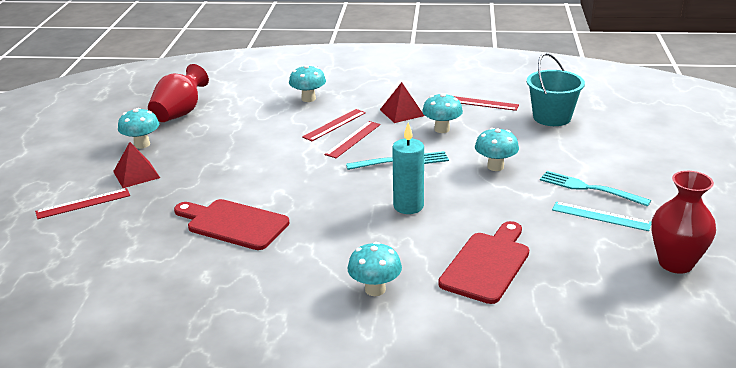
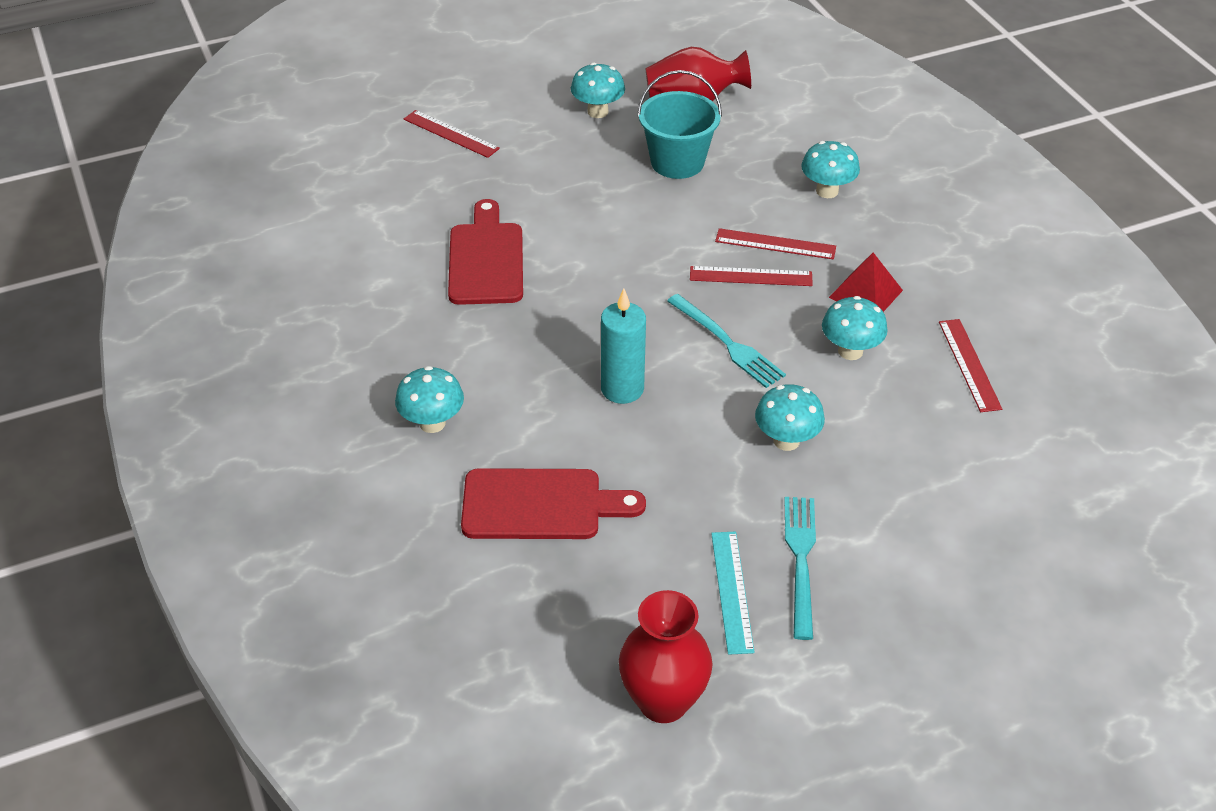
camera: 60 degrees right, 15 degrees up
red pyramid [113,142,160,188] -> none
turquoise bucket [527,53,585,126] -> turquoise bucket moved to [637,70,722,179]

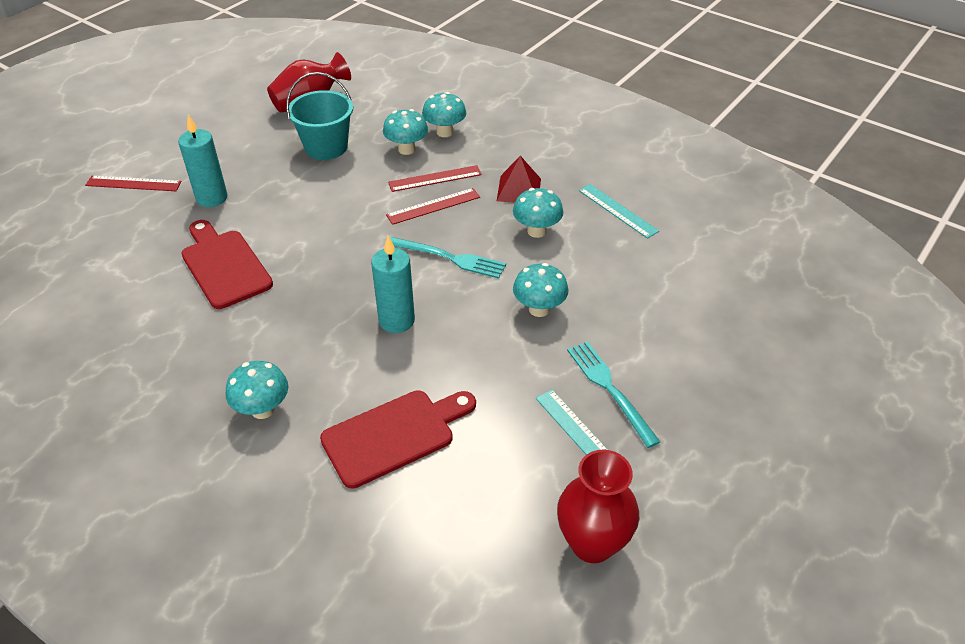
camera: 30 degrees left, 0 degrees up
turquoise mushroom [571,63,625,118] -> turquoise mushroom moved to [383,109,428,155]
red ruler [939,319,1002,412] -> turquoise ruler [579,184,659,239]
none -> turquoise candle [178,115,227,207]

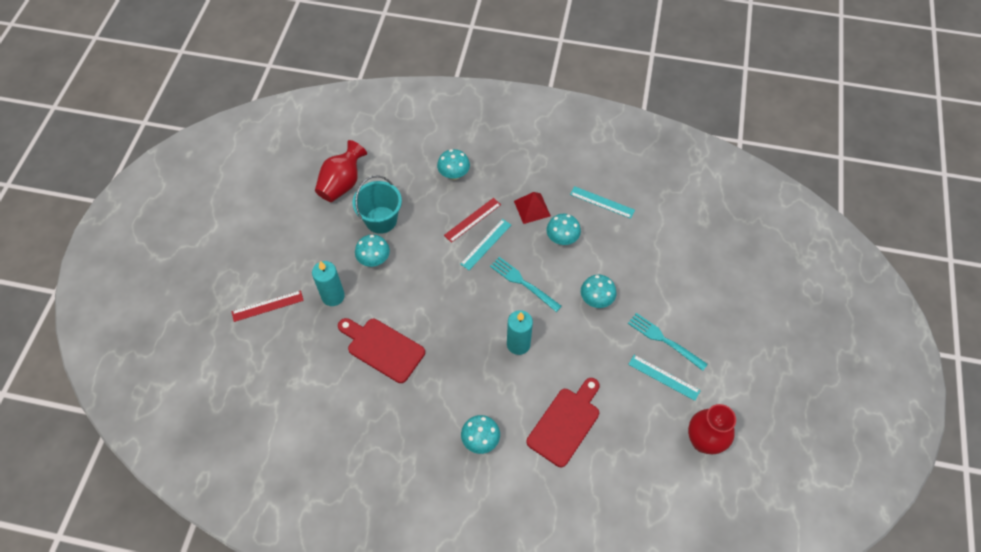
camera: 25 degrees left, 15 degrees up
turquoise mushroom [383,109,428,155] -> turquoise mushroom moved to [355,234,390,267]
red ruler [386,188,480,225] -> turquoise ruler [460,219,511,270]
turquoise fork [390,237,506,279] -> turquoise fork turned 135 degrees counterclockwise [490,257,562,312]

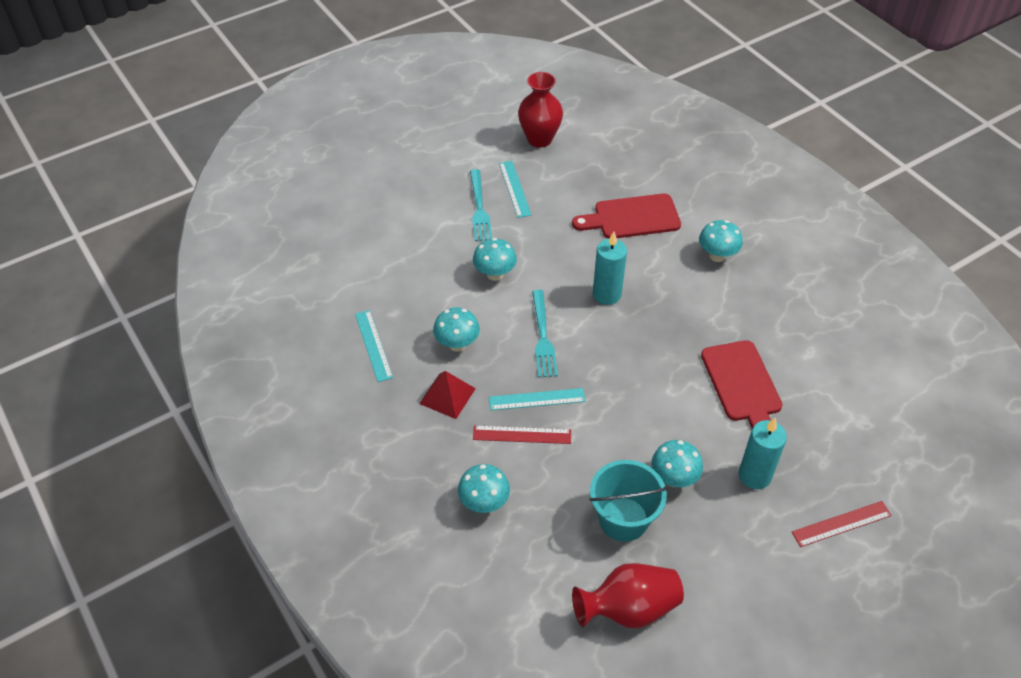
camera: 135 degrees left, 10 degrees down
red ruler [232,290,304,322] -> red ruler turned 45 degrees counterclockwise [792,501,892,547]

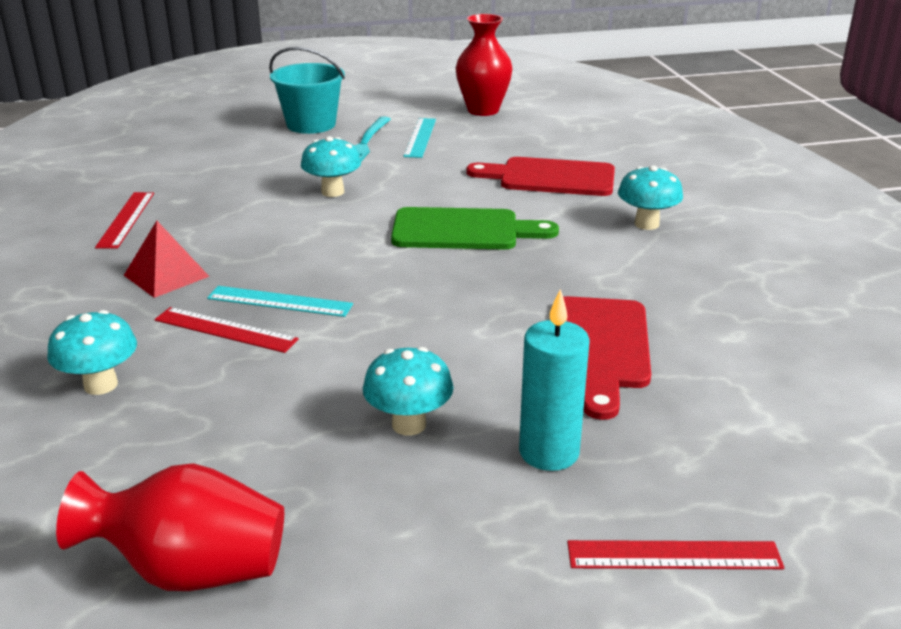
camera: 20 degrees right, 20 degrees down
turquoise ruler [355,310,393,382] -> red ruler [95,192,154,249]
turquoise mushroom [433,307,480,352] -> none
turquoise fork [532,290,558,377] -> none
turquoise bucket [589,460,668,542] -> turquoise bucket moved to [269,47,345,134]
turquoise candle [593,232,627,305] -> green cutting board [391,207,559,250]

